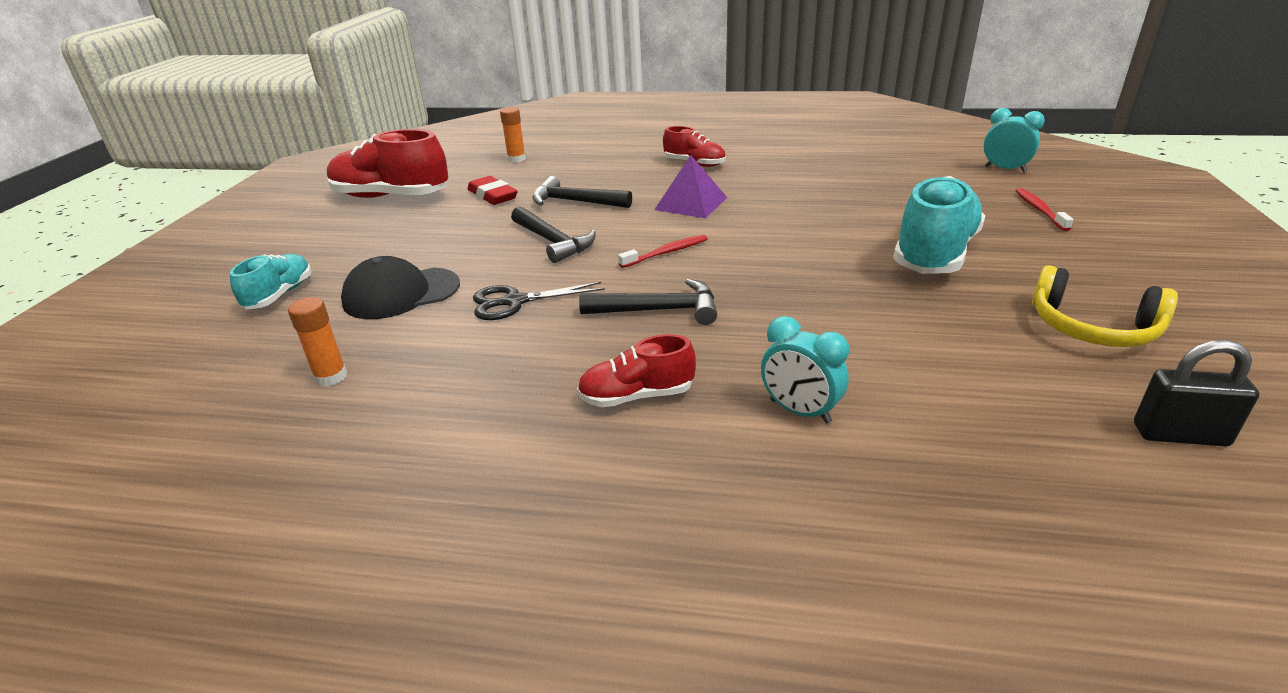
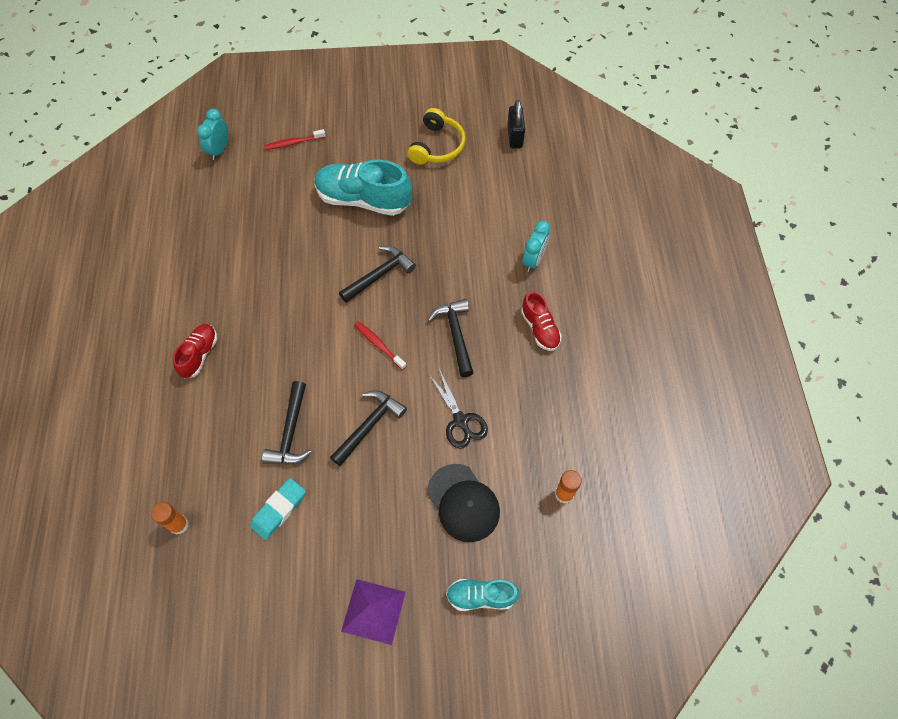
camera: 105 degrees left, 30 degrees up
red shoe [327,129,448,198] -> none
red eraser [467,176,518,205] -> turquoise eraser [250,478,306,540]
purple pyramid [654,155,727,218] -> purple pyramid moved to [341,579,406,645]
none -> black hammer [339,246,416,303]

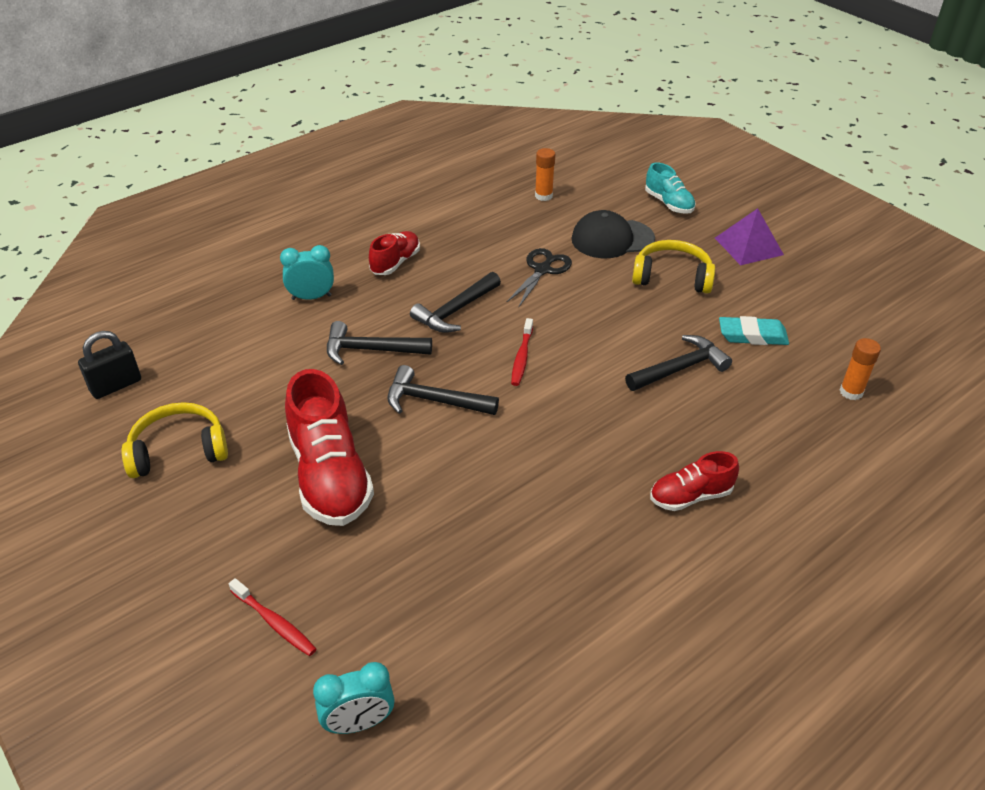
camera: 125 degrees left, 20 degrees down
turquoise shoe [315,160,412,216] -> red shoe [285,369,374,526]
black hammer [330,391,407,466] -> black hammer moved to [327,321,432,365]
black cap [427,464,500,542] -> black cap turned 120 degrees counterclockwise [571,210,655,258]
none -> yellow headphones [632,240,715,294]

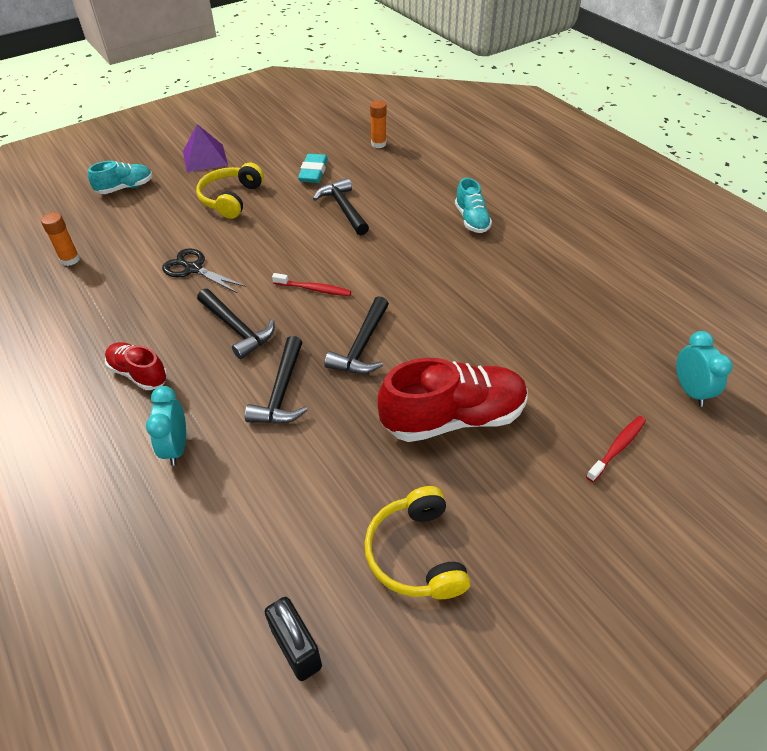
camera: 85 degrees left, 5 degrees up
black cap [571,210,655,258] -> none
red shoe [650,451,739,511] -> turquoise shoe [455,178,492,233]

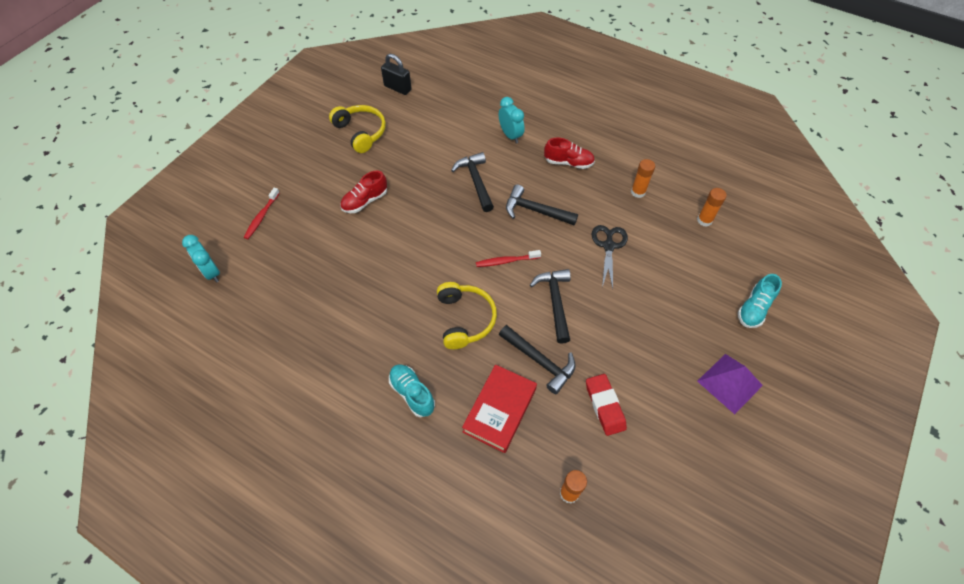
camera: 155 degrees right, 10 degrees up
black scissors [162,248,246,293] -> black scissors turned 90 degrees counterclockwise [591,225,628,289]
yellow headphones [196,163,264,219] -> yellow headphones moved to [437,282,497,349]
turquoise eraser [298,154,328,183] -> red eraser [586,374,627,436]
black hammer [324,296,389,374] -> black hammer moved to [530,269,571,344]
red shoe [378,358,528,442] -> red shoe [340,171,387,213], size x0.55
none -> red book [462,364,537,453]
none -> orange glue stick [631,159,655,198]

